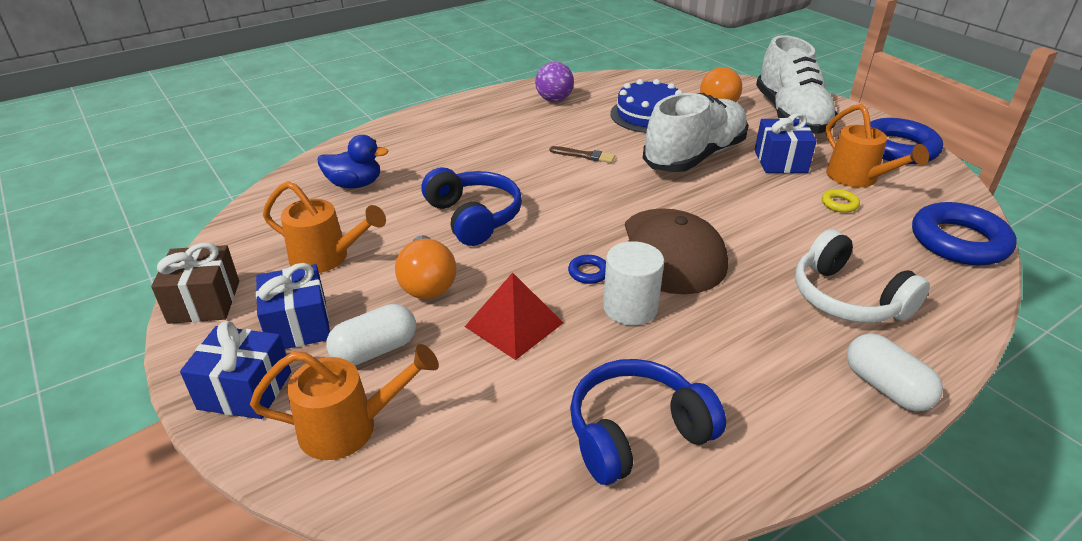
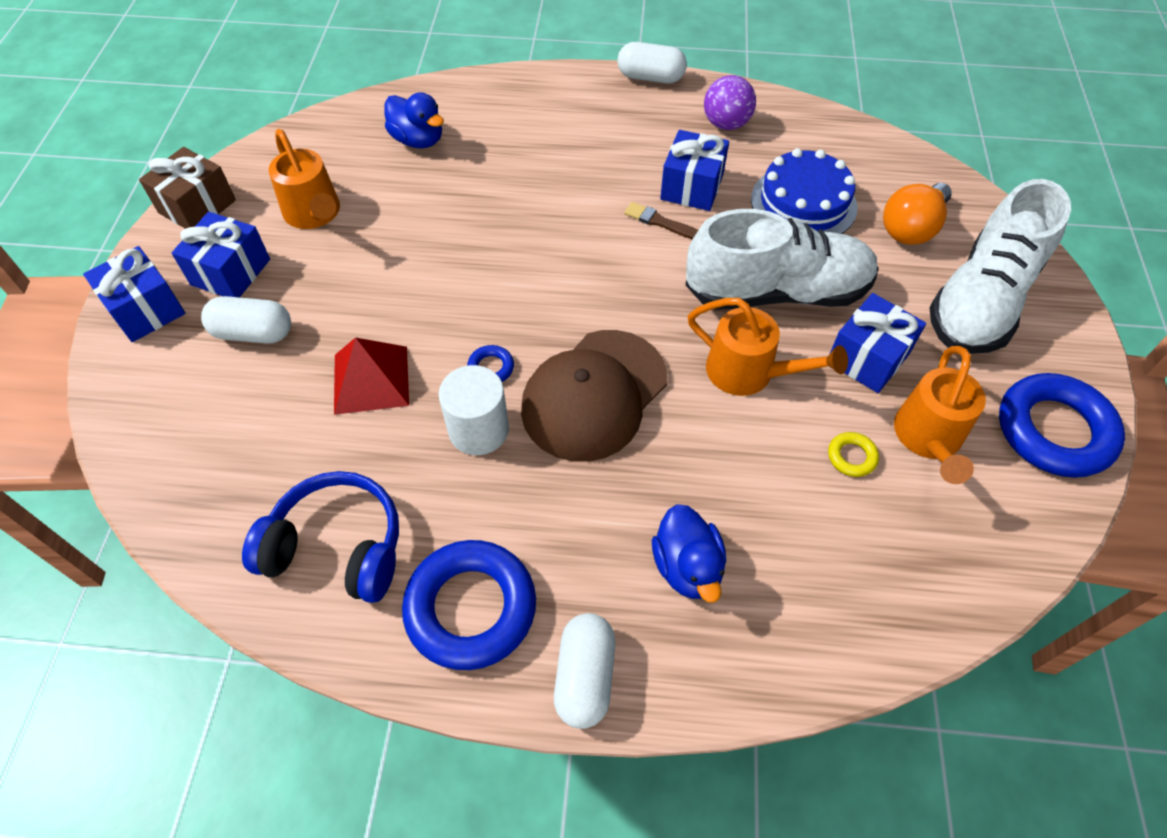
camera: 40 degrees right, 20 degrees up
orange watering can [250,344,439,460] -> orange watering can moved to [688,298,848,396]
orange light bulb [395,235,456,299] -> none
blue headphones [421,167,522,246] -> none
brown brush [550,146,615,163] -> brown brush turned 150 degrees clockwise [624,202,698,240]
white headphones [795,229,930,323] -> blue duck [652,504,726,603]
blue ring [912,202,1017,266] -> blue ring moved to [402,540,536,670]
none -> white capsule [617,42,687,83]
none -> blue gift [660,130,729,211]

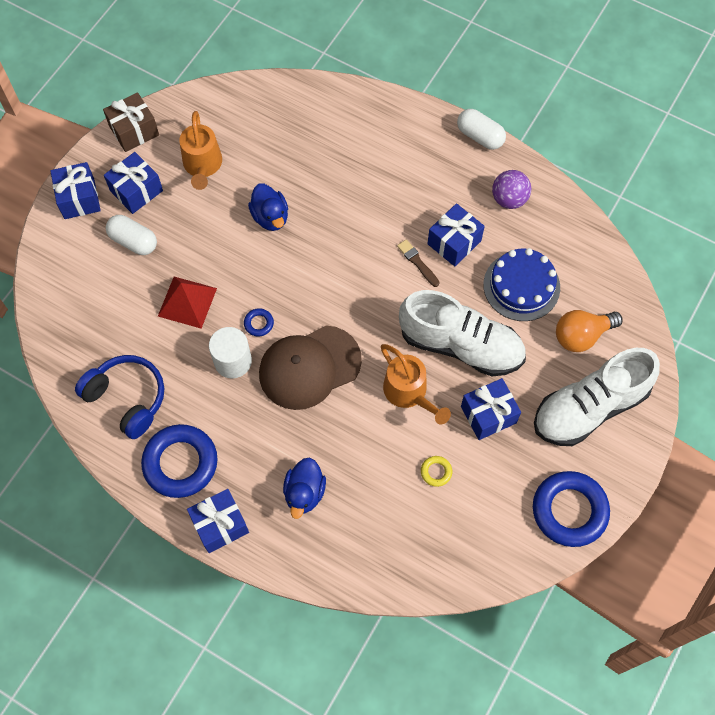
camera: 25 degrees right, 10 degrees up
blue duck [384,92,444,148] -> blue duck moved to [248,184,288,231]
white capsule [554,613,615,729] -> blue gift [187,489,249,553]
orange watering can [894,346,986,484] -> none

